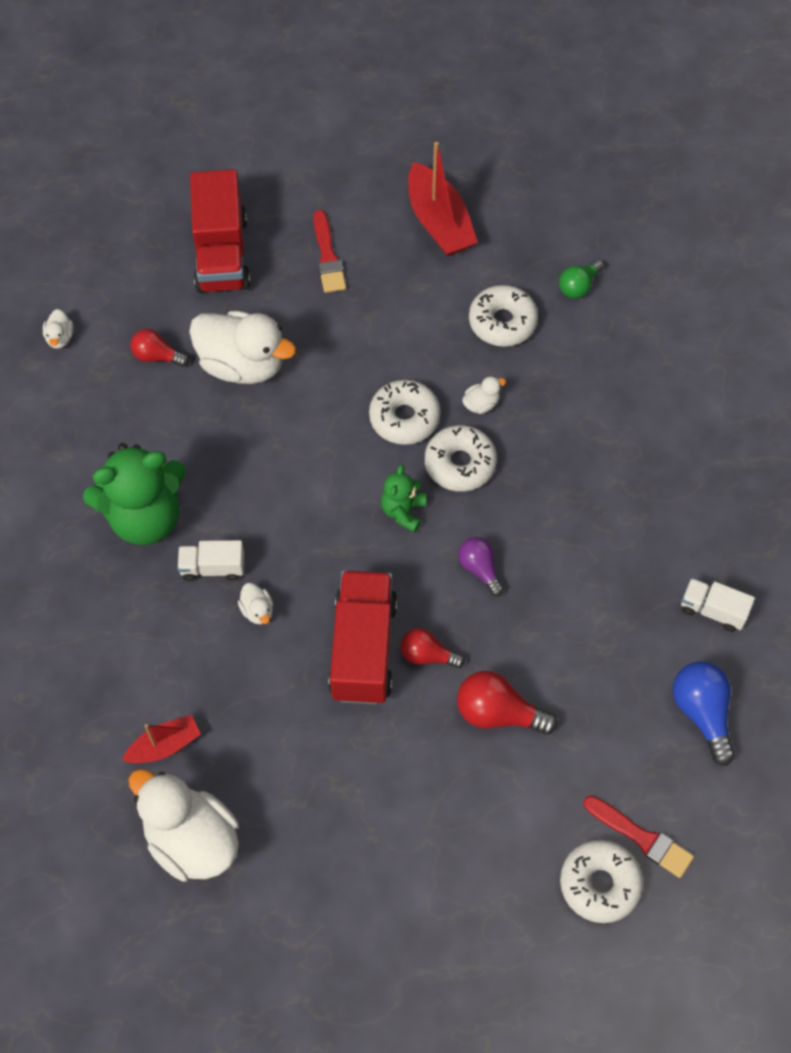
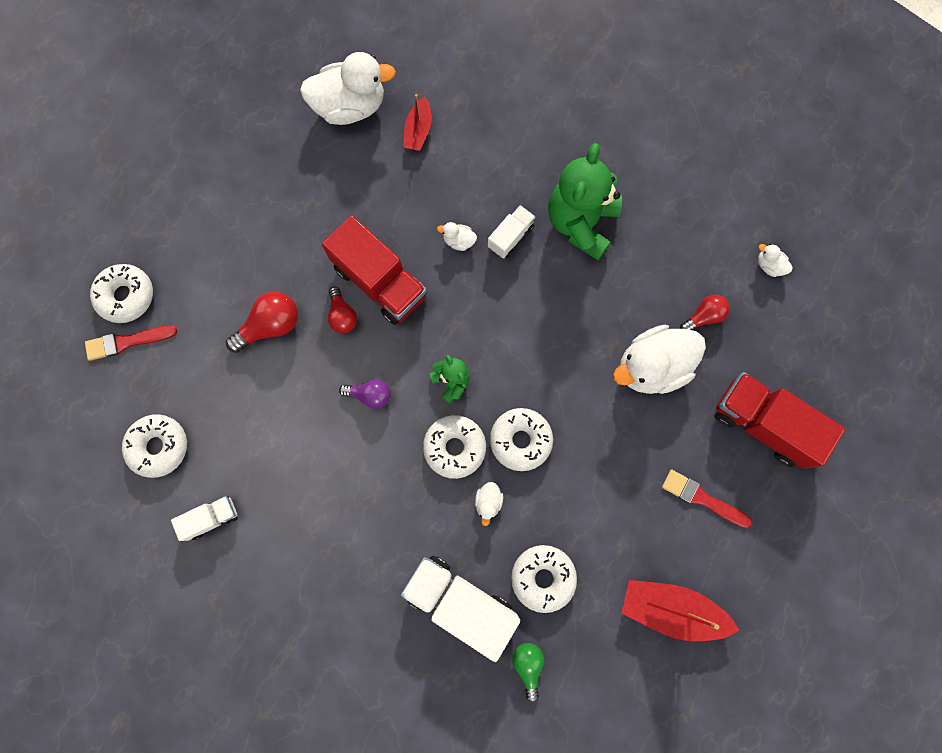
camera: 130 degrees right, 15 degrees up
red light bulb [401,628,465,668] -> red light bulb turned 105 degrees clockwise [328,287,357,333]
blue light bulb [673,661,735,766] -> white donut [122,414,187,478]
none -> white truck [401,556,520,662]

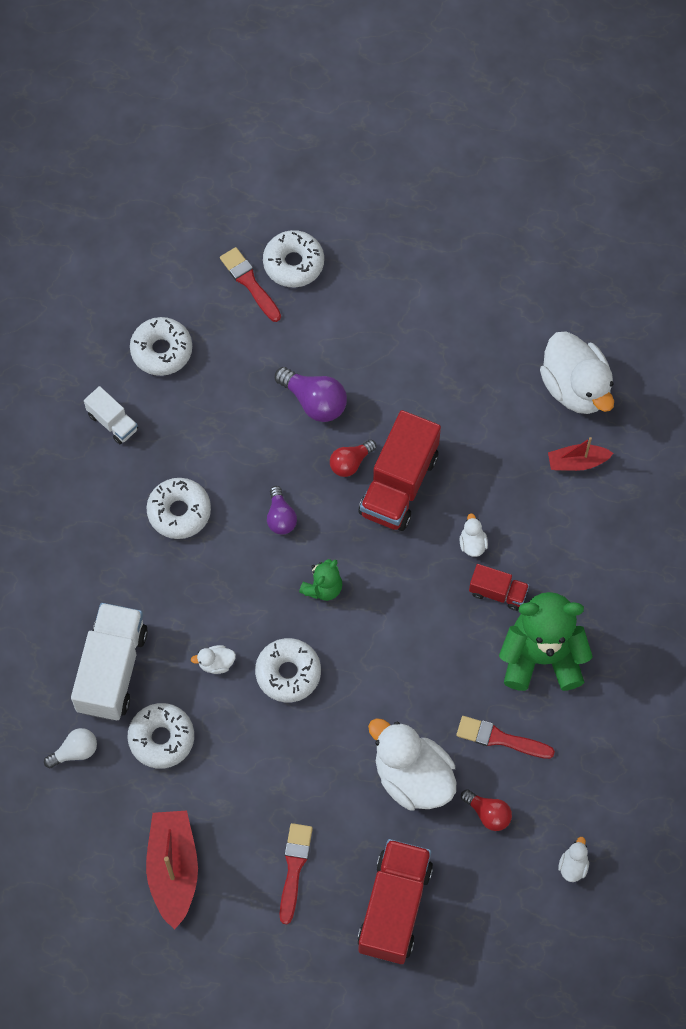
camera: 70 degrees right, 10 degrees down
red light bulb [226,292,298,353] -> purple light bulb [275,367,347,422]
white donut [423,415,486,479] -> white donut moved to [147,478,211,539]
white truck [488,205,536,259] -> red truck [469,564,529,611]
green light bulb [512,643,544,702] -> white light bulb [44,728,97,768]
none -> red brush [456,716,555,759]

